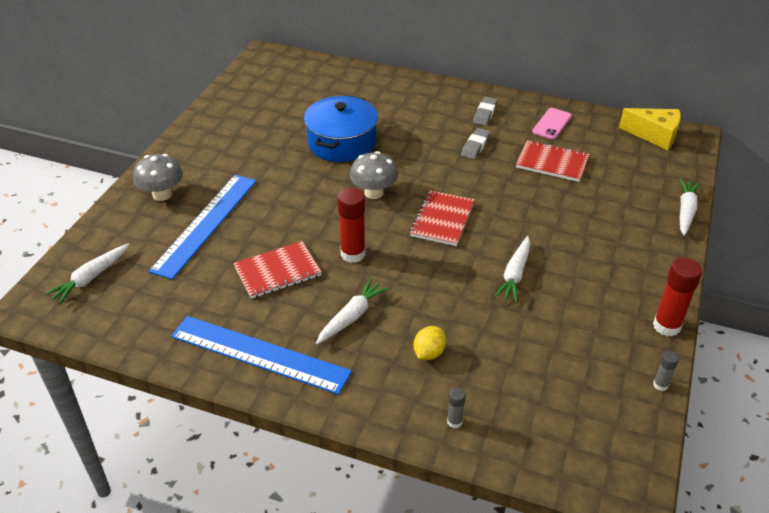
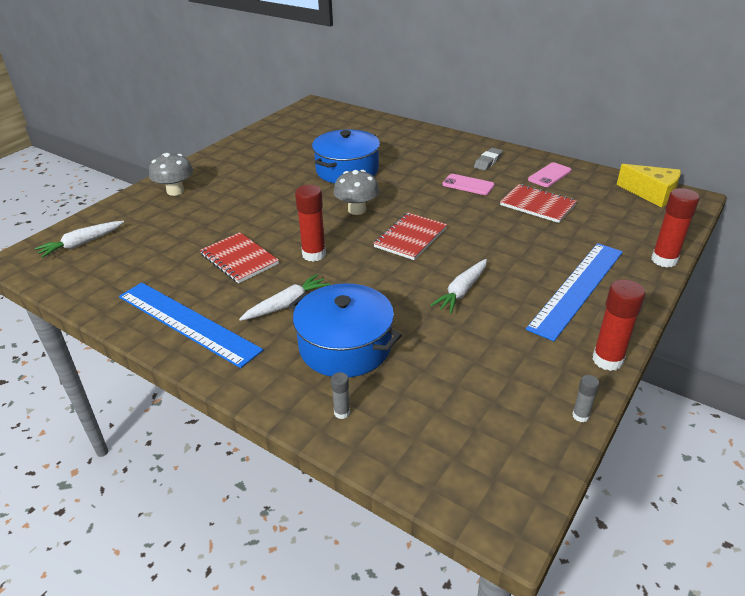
camera: 15 degrees right, 5 degrees down
blue ruler [149,175,257,280] -> blue ruler moved to [526,243,623,341]
red notebook [233,241,321,299] -> red notebook turned 60 degrees clockwise [200,232,279,283]
yellow lemon [413,326,446,360] -> blue pot [289,283,402,377]
grey eraser [461,128,491,159] -> pink phone [442,174,495,195]
white carrot [679,179,700,236] -> red glue stick [652,188,700,267]

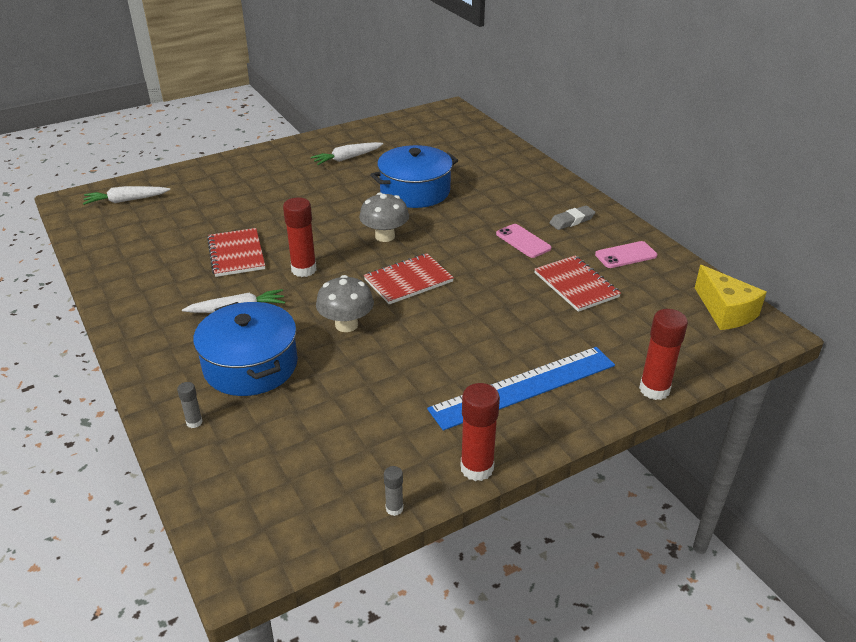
camera: 25 degrees right, 0 degrees up
blue ruler [119,283,263,368] -> none
grey mushroom [149,153,193,196] -> grey mushroom moved to [316,275,374,332]
white carrot [430,259,487,314] -> white carrot moved to [311,142,383,165]

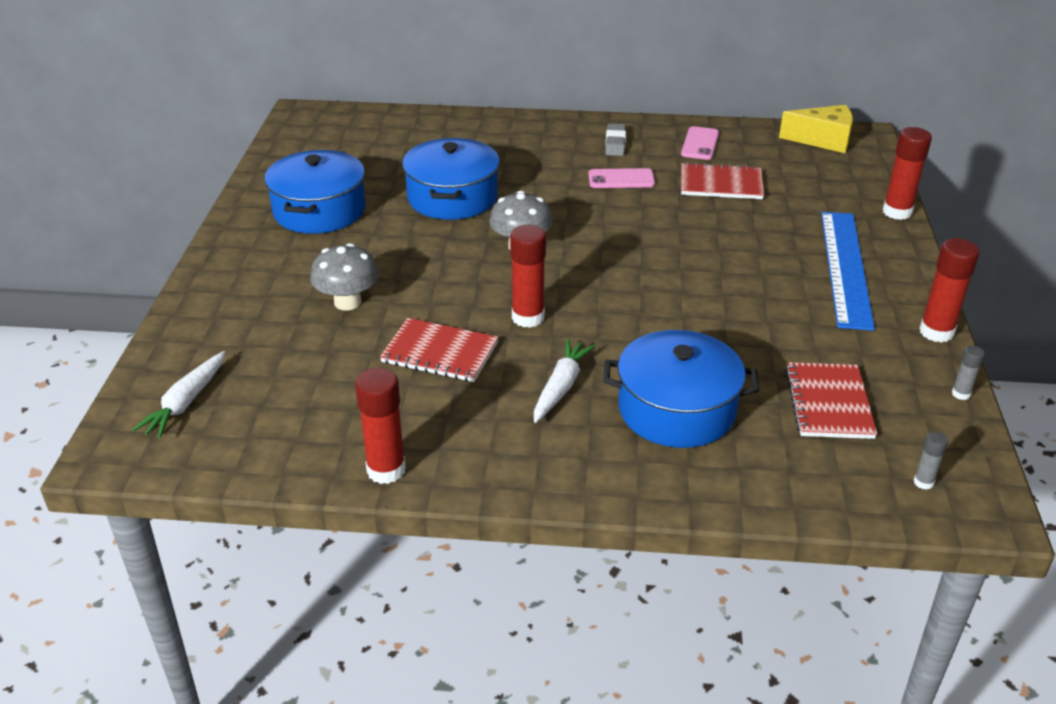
camera: 55 degrees left, 0 degrees up
grey glue stick [177,382,203,428] -> grey glue stick moved to [914,432,948,490]
white carrot [311,142,383,165] -> blue pot [265,150,366,234]
grey mushroom [316,275,374,332] -> grey mushroom moved to [310,243,379,310]
red notebook [364,253,454,304] -> red notebook moved to [785,362,877,439]
none -> red glue stick [355,367,406,484]

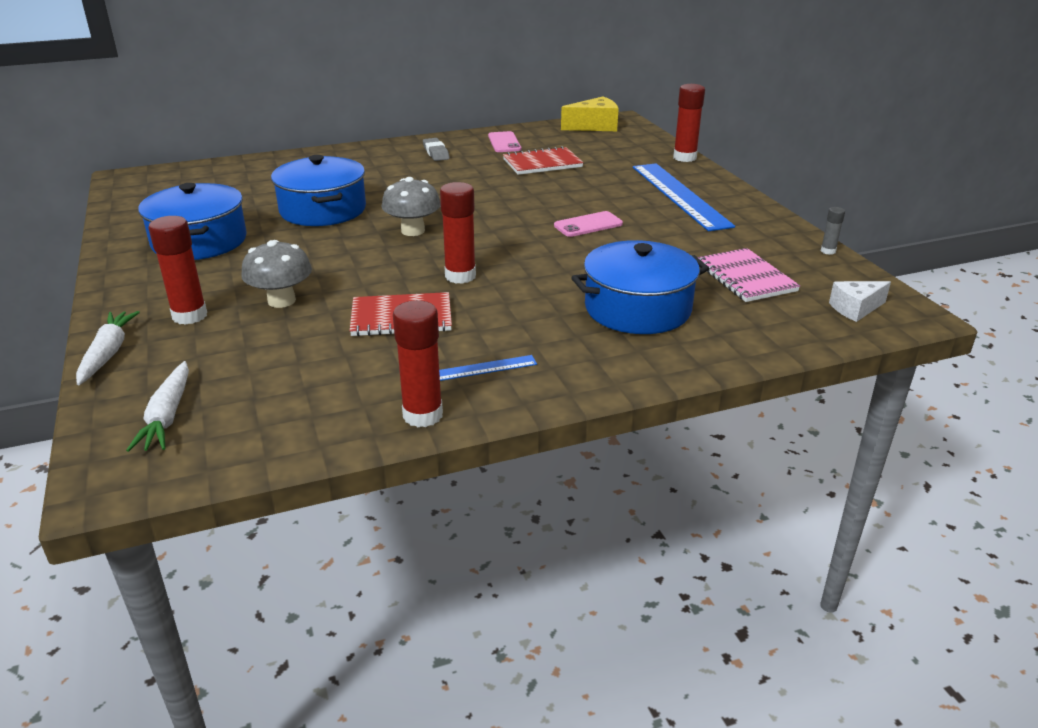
camera: 25 degrees left, 5 degrees down
white carrot [534,338,595,423] -> white carrot moved to [76,311,140,385]
pink phone [588,168,655,188] -> pink phone moved to [554,211,623,237]
red notebook [785,362,877,439] -> pink notebook [698,248,800,302]
grey glue stick [914,432,948,490] -> white cheese [829,281,891,322]
red glue stick [919,238,980,343] -> red glue stick moved to [148,216,207,325]
none -> blue ruler [439,355,537,381]

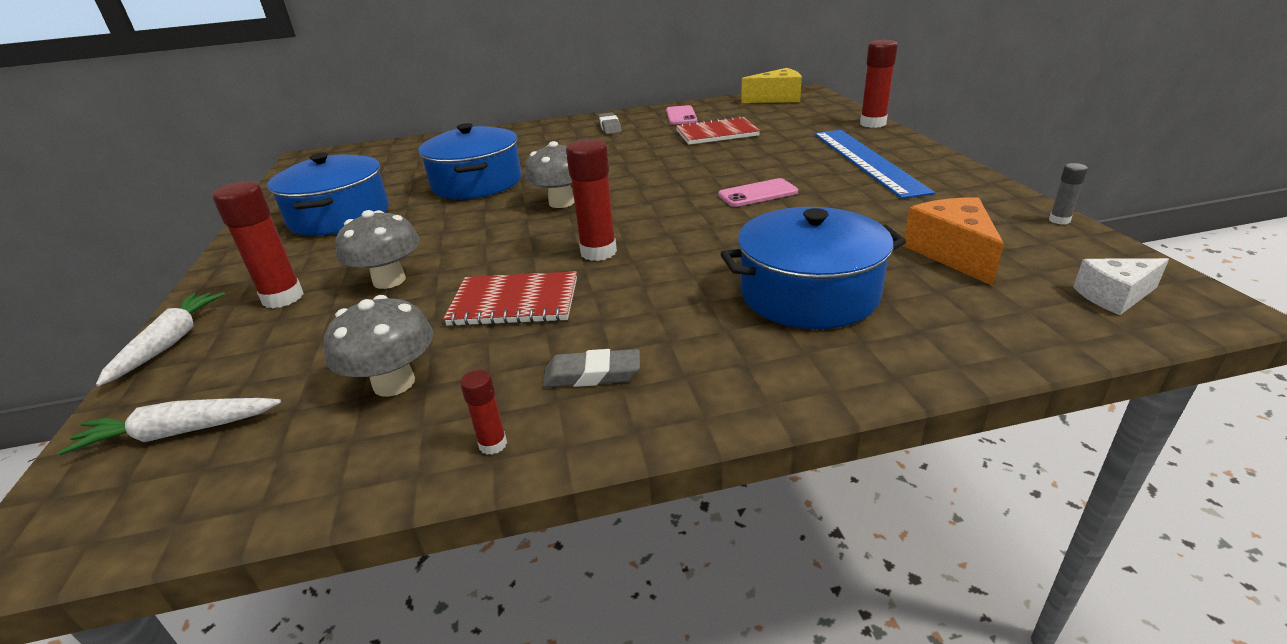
camera: 10 degrees right, 0 degrees up
white carrot [126,361,189,452] -> white carrot turned 75 degrees clockwise [58,398,281,455]
red glue stick [393,300,443,427] -> red glue stick [460,370,507,455], size x0.51
blue ruler [439,355,537,381] -> grey eraser [542,349,640,387]
pink notebook [698,248,800,302] -> orange cheese [903,197,1004,286]
none -> grey mushroom [324,295,433,397]

